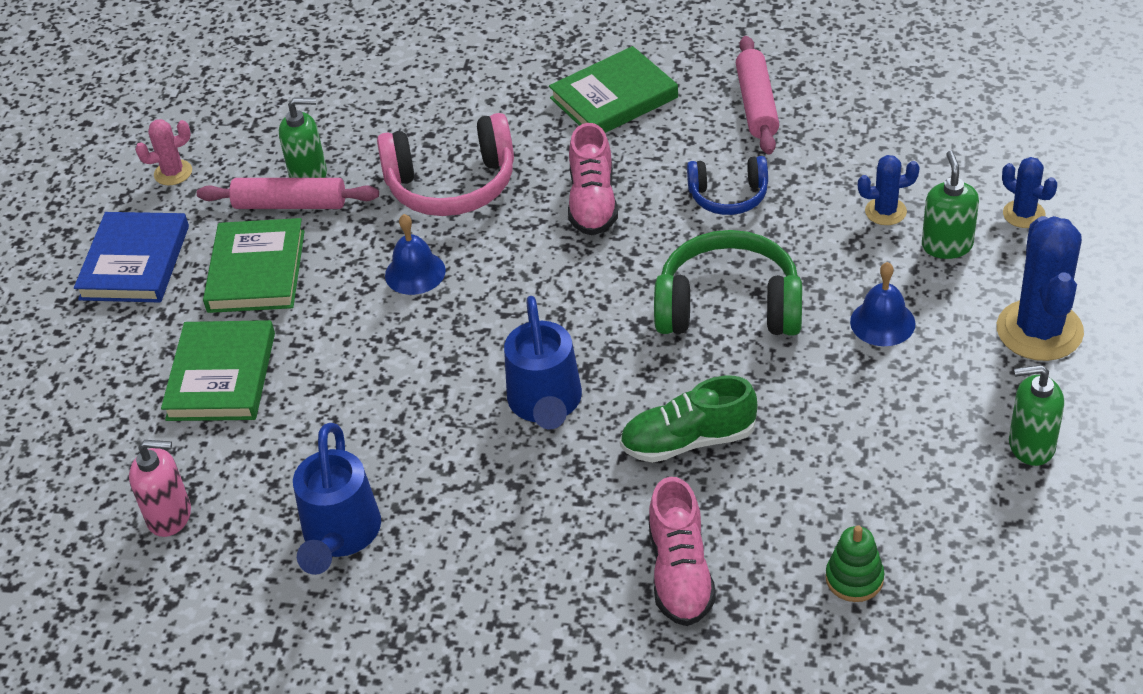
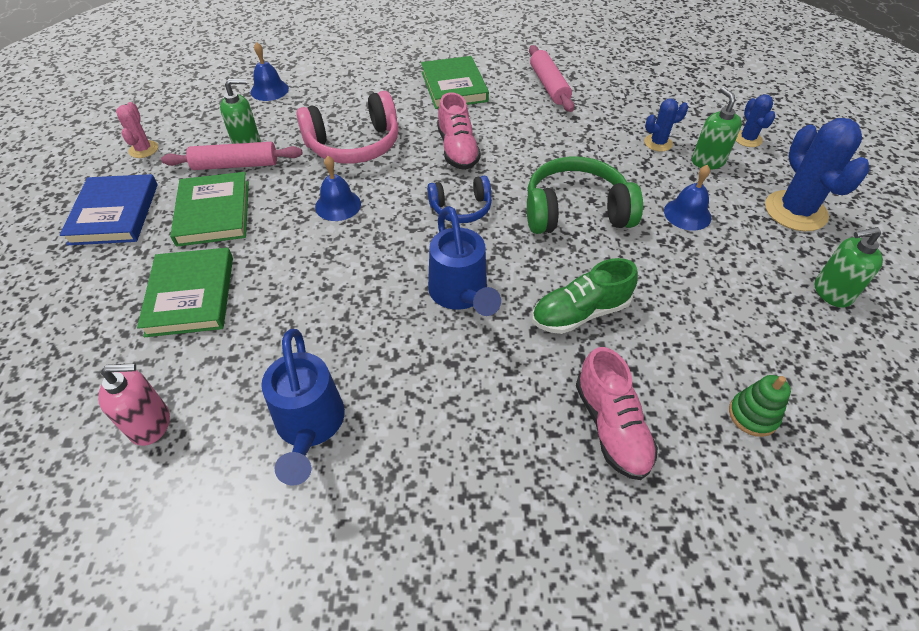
camera: 15 degrees left, 5 degrees up
pink cactus [135,119,192,185] -> pink cactus turned 60 degrees counterclockwise [116,102,158,158]
green book [549,46,678,133] -> green book turned 60 degrees counterclockwise [421,56,489,109]
blue headphones [687,156,768,215] -> blue headphones moved to [427,176,492,223]
blue cactus [1002,157,1057,228] -> blue cactus turned 45 degrees clockwise [736,94,775,147]
none -> blue bell [251,42,289,101]

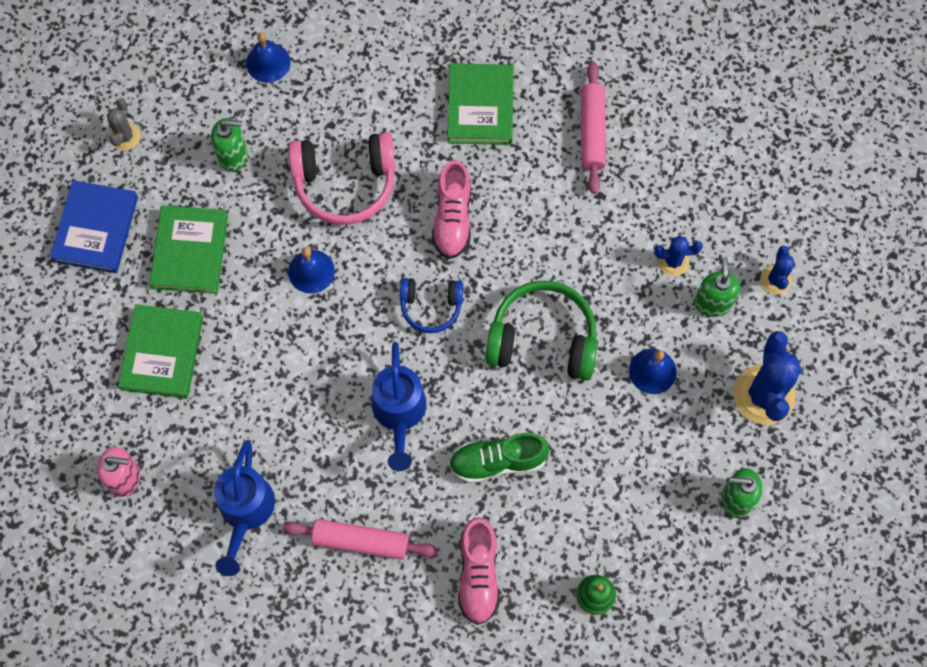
camera: 15 degrees right, 20 degrees up
pink cactus [116,102,158,158] -> grey cactus [107,98,141,150]
pink rolling pin [161,142,302,170] -> pink rolling pin moved to [283,519,438,560]

